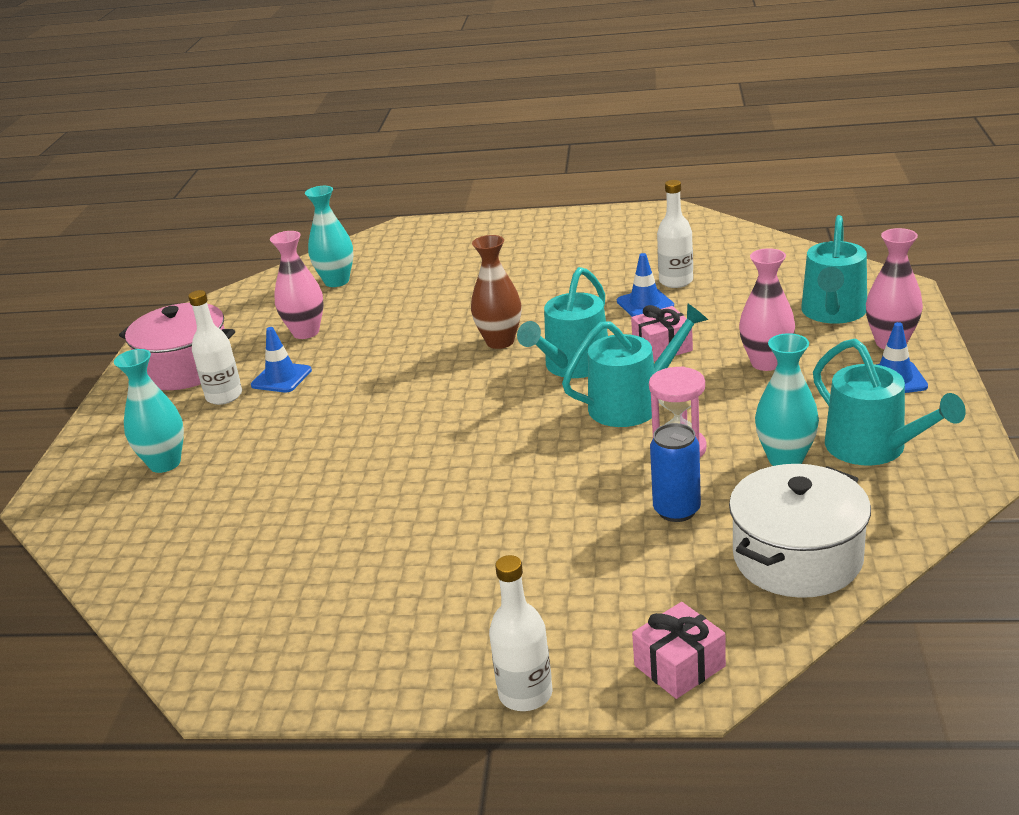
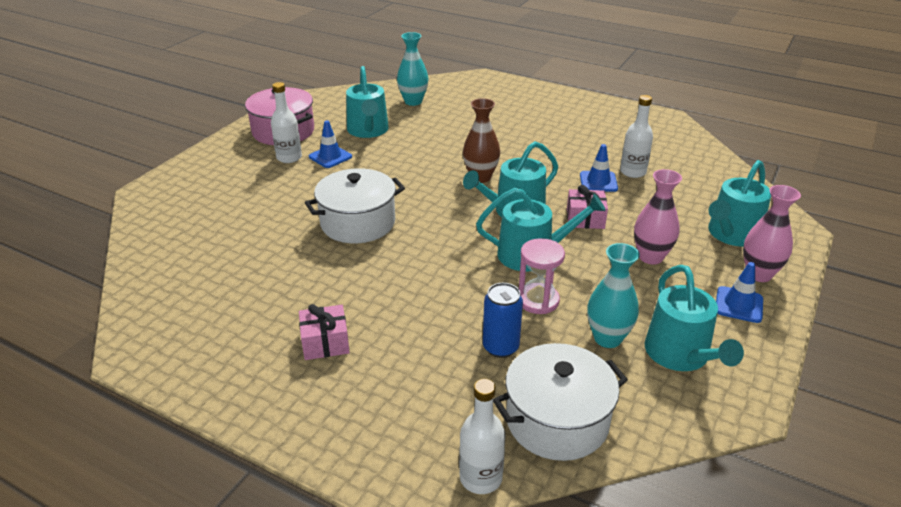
camera: 20 degrees right, 5 degrees up
turquoise vase [114,349,184,473] -> none
pink vase [270,231,324,339] -> turquoise watering can [346,66,389,138]
white bottle [489,555,553,711] -> white bottle moved to [459,379,505,494]
pink gift [632,602,726,699] -> pink gift moved to [299,304,350,360]
none -> white pot [305,168,405,243]

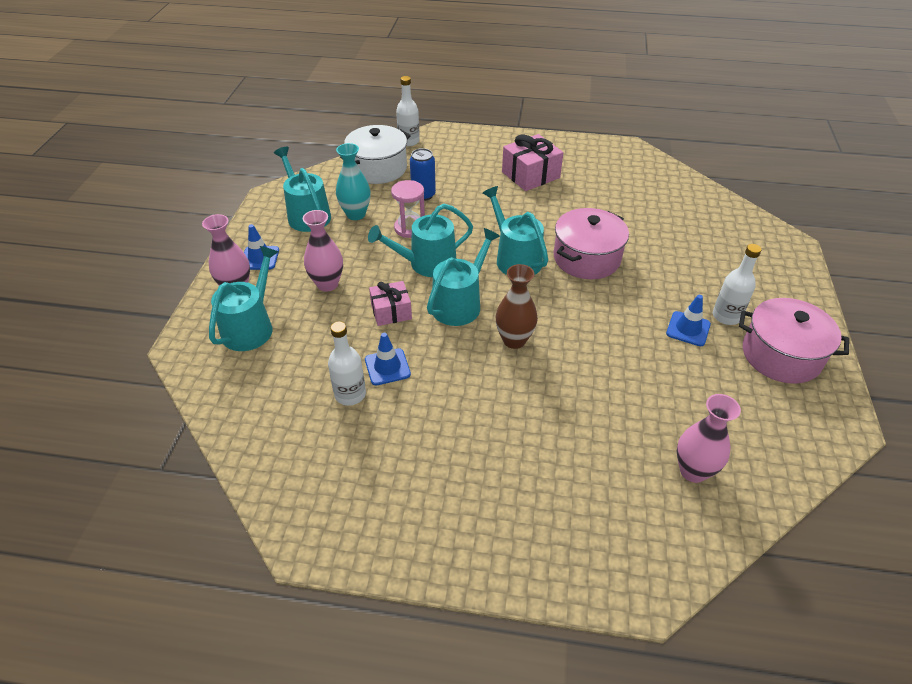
camera: 160 degrees right, 10 degrees up
pink gift [299,304,350,360] -> pink gift [502,134,563,191], size x1.55
white pot [305,168,405,243] -> pink pot [554,208,629,279]
turquoise watering can [346,66,389,138] -> turquoise watering can moved to [483,186,548,275]
turquoise vase [397,32,428,106] -> pink vase [677,394,741,483]

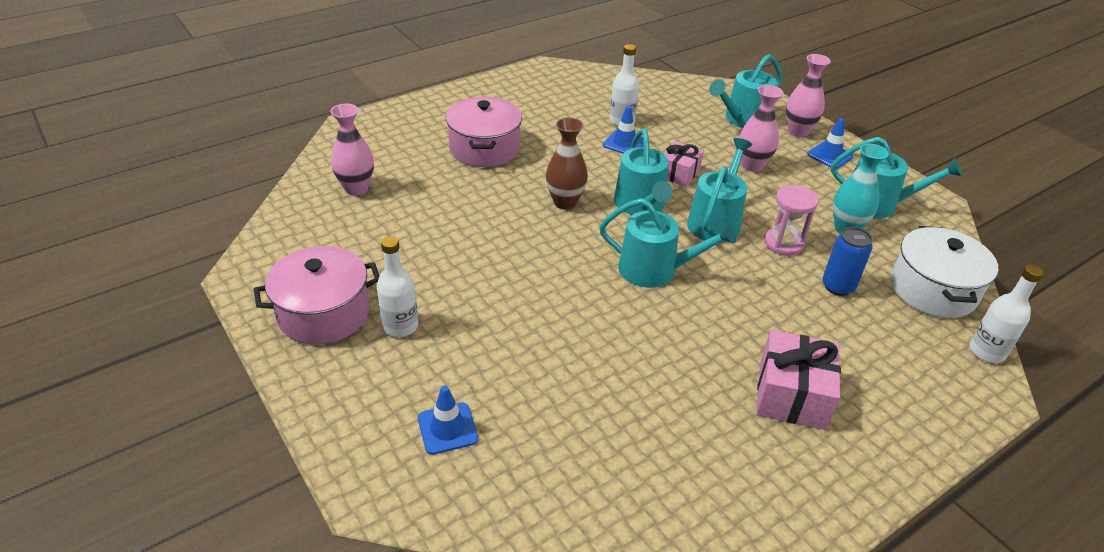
camera: 135 degrees right, 5 degrees down
turquoise watering can [209,246,278,351] -> turquoise watering can turned 75 degrees clockwise [709,54,782,128]
pink pot [554,208,629,279] -> pink pot moved to [446,97,522,167]
blue traffic cone [666,295,711,346] -> blue traffic cone moved to [418,385,478,455]

